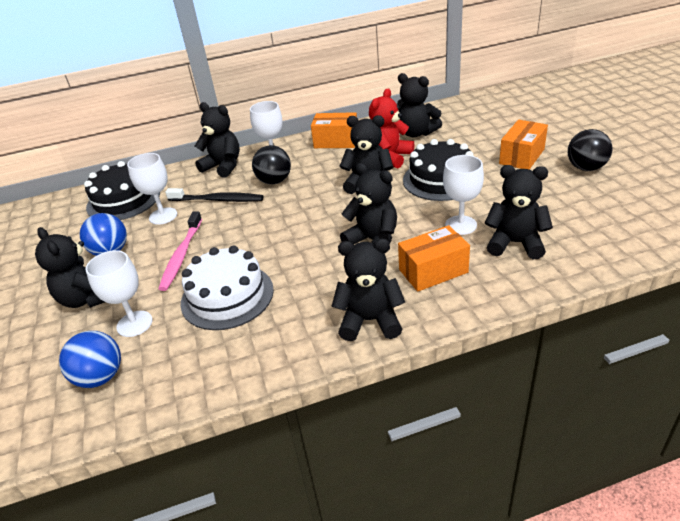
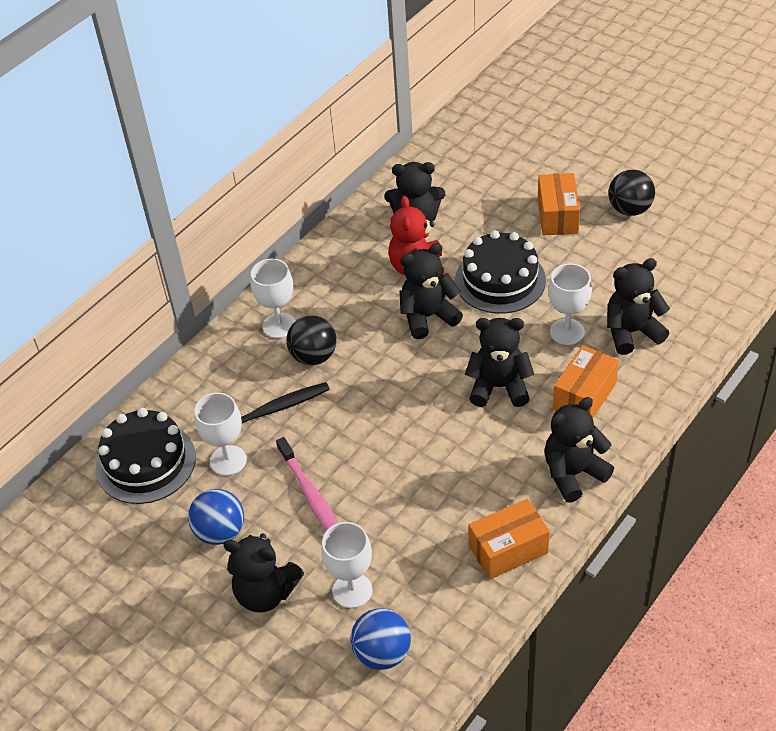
camera: 35 degrees left, 10 degrees up
white cake [180,245,274,330] -> none
black teddy bear [195,102,240,178] -> none
orange box [311,112,357,148] -> orange box moved to [468,499,550,579]

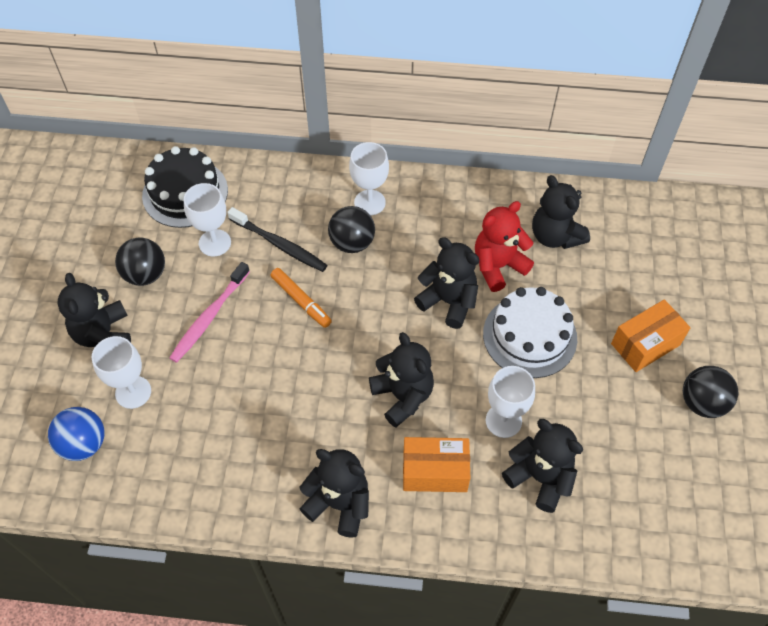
camera: 55 degrees right, 10 degrees up
blue ball [188,489,244,545] -> black ball [115,237,165,286]
black cake [455,230,546,314] -> white cake [483,287,577,378]
orange box [468,499,550,579] -> none
none -> orange marker [270,268,332,328]

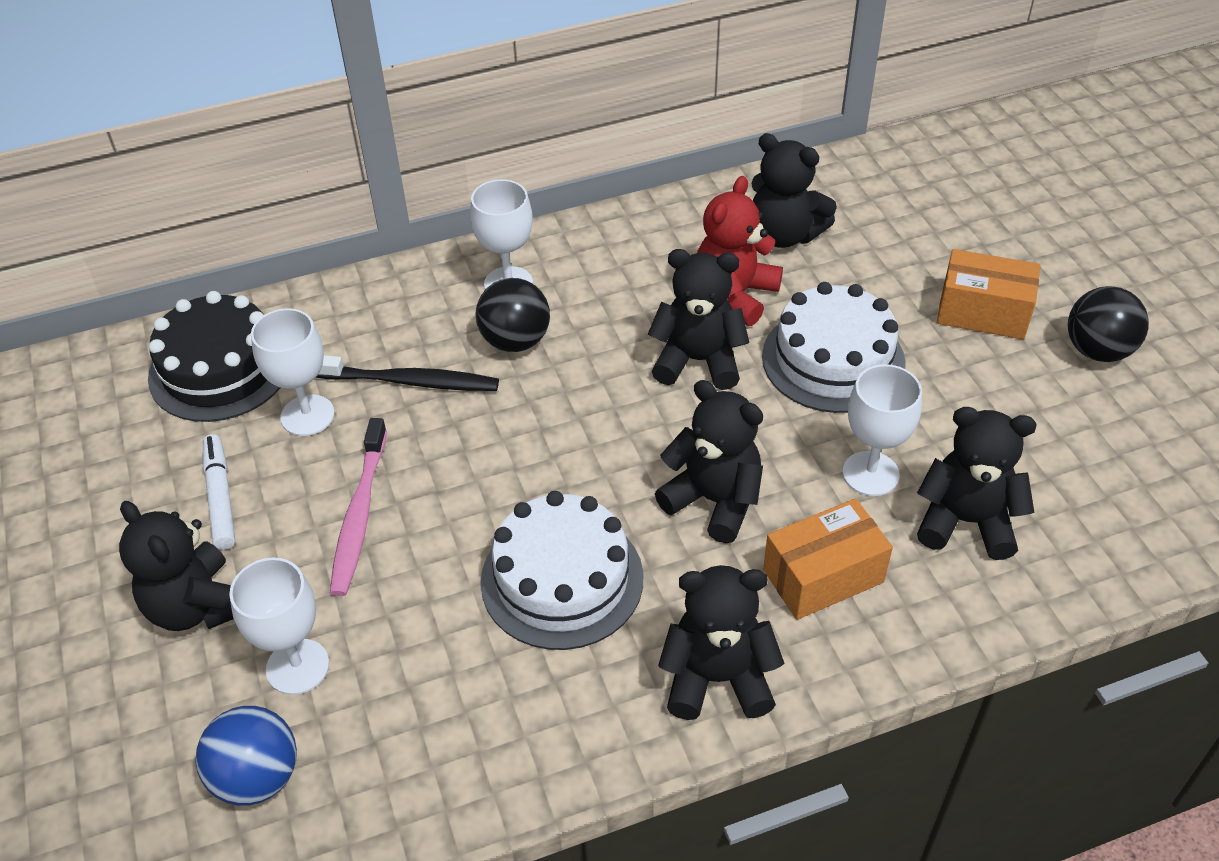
camera: 25 degrees left, 10 degrees down
black ball [115,237,165,286] -> white marker [203,434,235,550]
orange marker [270,268,332,328] -> none
orange box [611,299,691,372] -> orange box turned 75 degrees clockwise [937,249,1041,339]
none -> white cake [481,491,643,650]

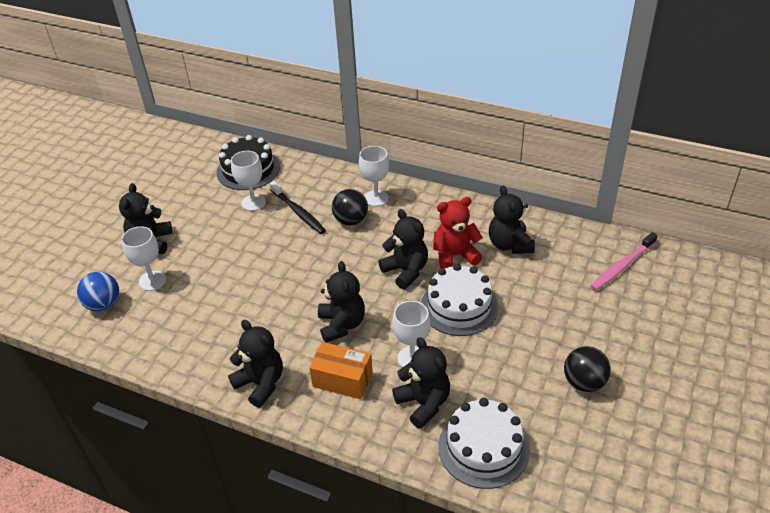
camera: 45 degrees right, 5 degrees down
white marker [203,434,235,550] -> none
pink toothbrush [330,418,387,596] -> pink toothbrush moved to [590,232,658,291]
white cake [481,491,643,650] -> white cake moved to [438,398,530,489]
orange box [937,249,1041,339] -> none

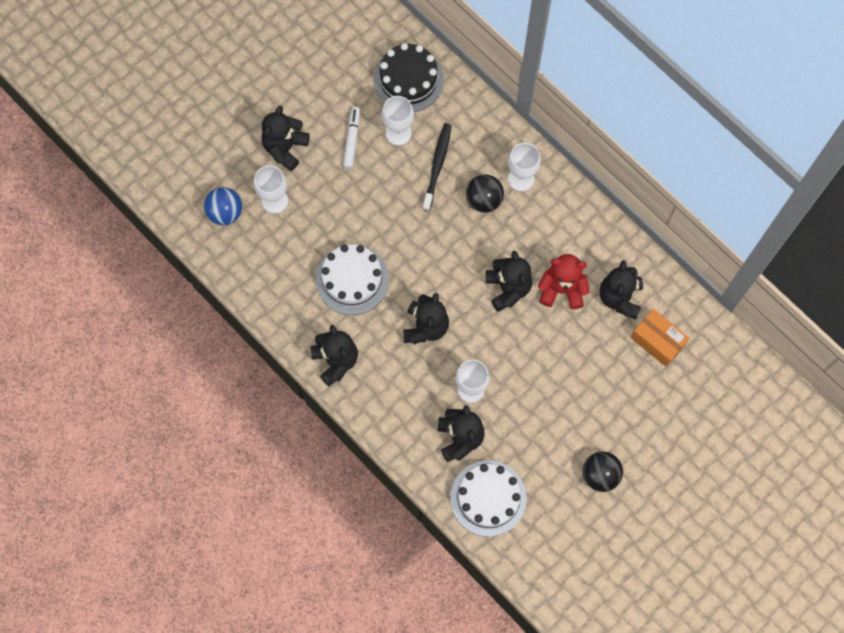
camera: 20 degrees right, 30 degrees up
black toothbrush [269,181,326,234] -> black toothbrush turned 150 degrees counterclockwise [422,123,451,212]
orange box [309,342,373,399] -> orange box moved to [631,309,689,367]
white cake [421,264,499,336] -> white cake moved to [316,244,389,315]
pink toothbrush [590,232,658,291] -> none
none -> white marker [343,107,360,169]

